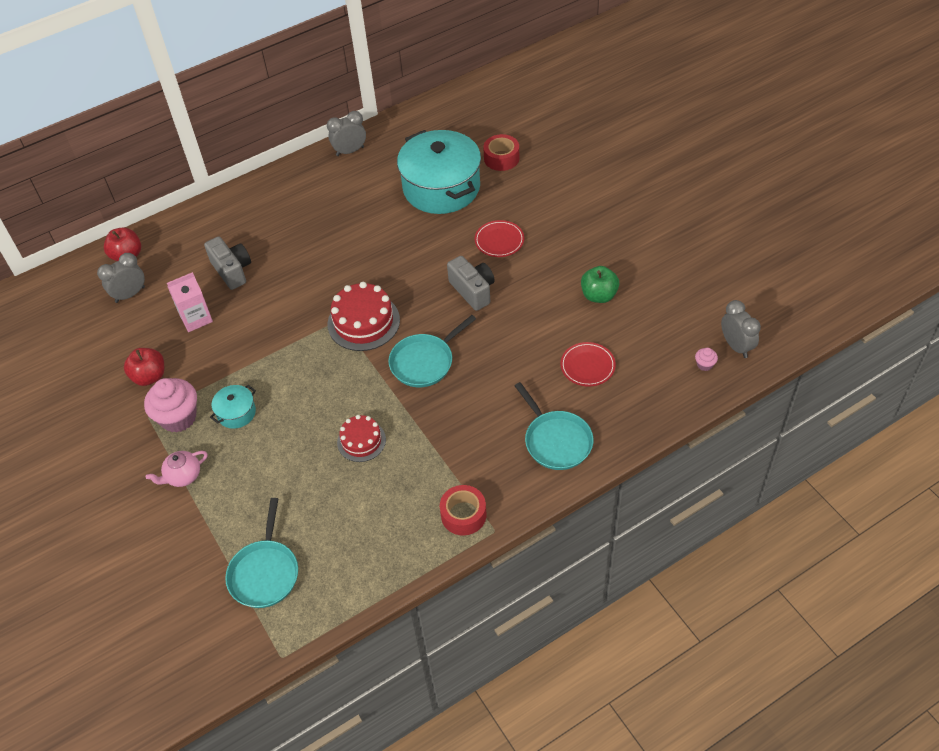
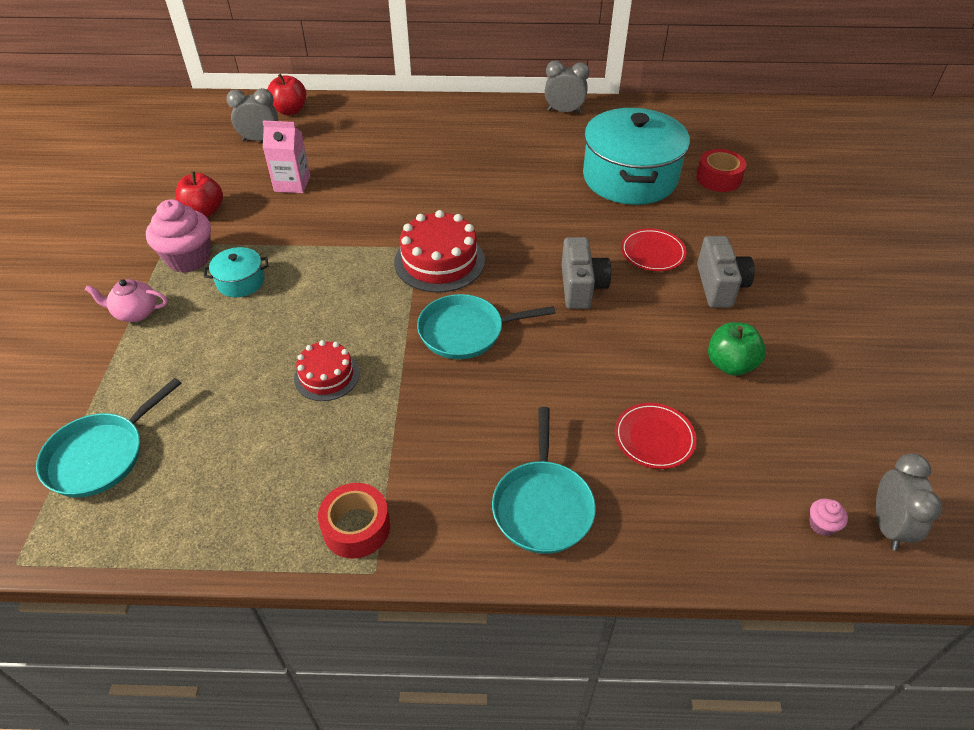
camera: 30 degrees right, 5 degrees down
grey camera [204,236,251,290] -> grey camera moved to [697,236,755,308]

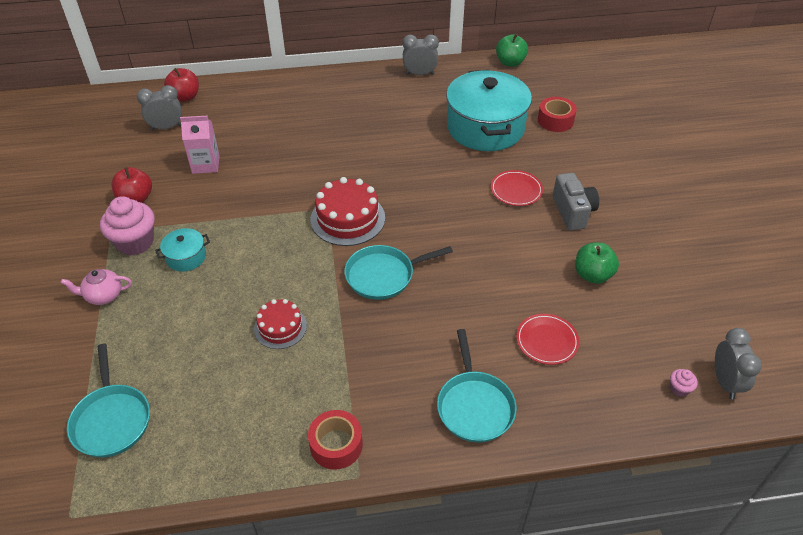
camera: 10 degrees left, 0 degrees up
turquoise pan [36,378,182,497] -> turquoise pan turned 45 degrees counterclockwise [67,344,150,458]
grey camera [562,237,611,309] -> none
none -> green apple [496,34,528,67]

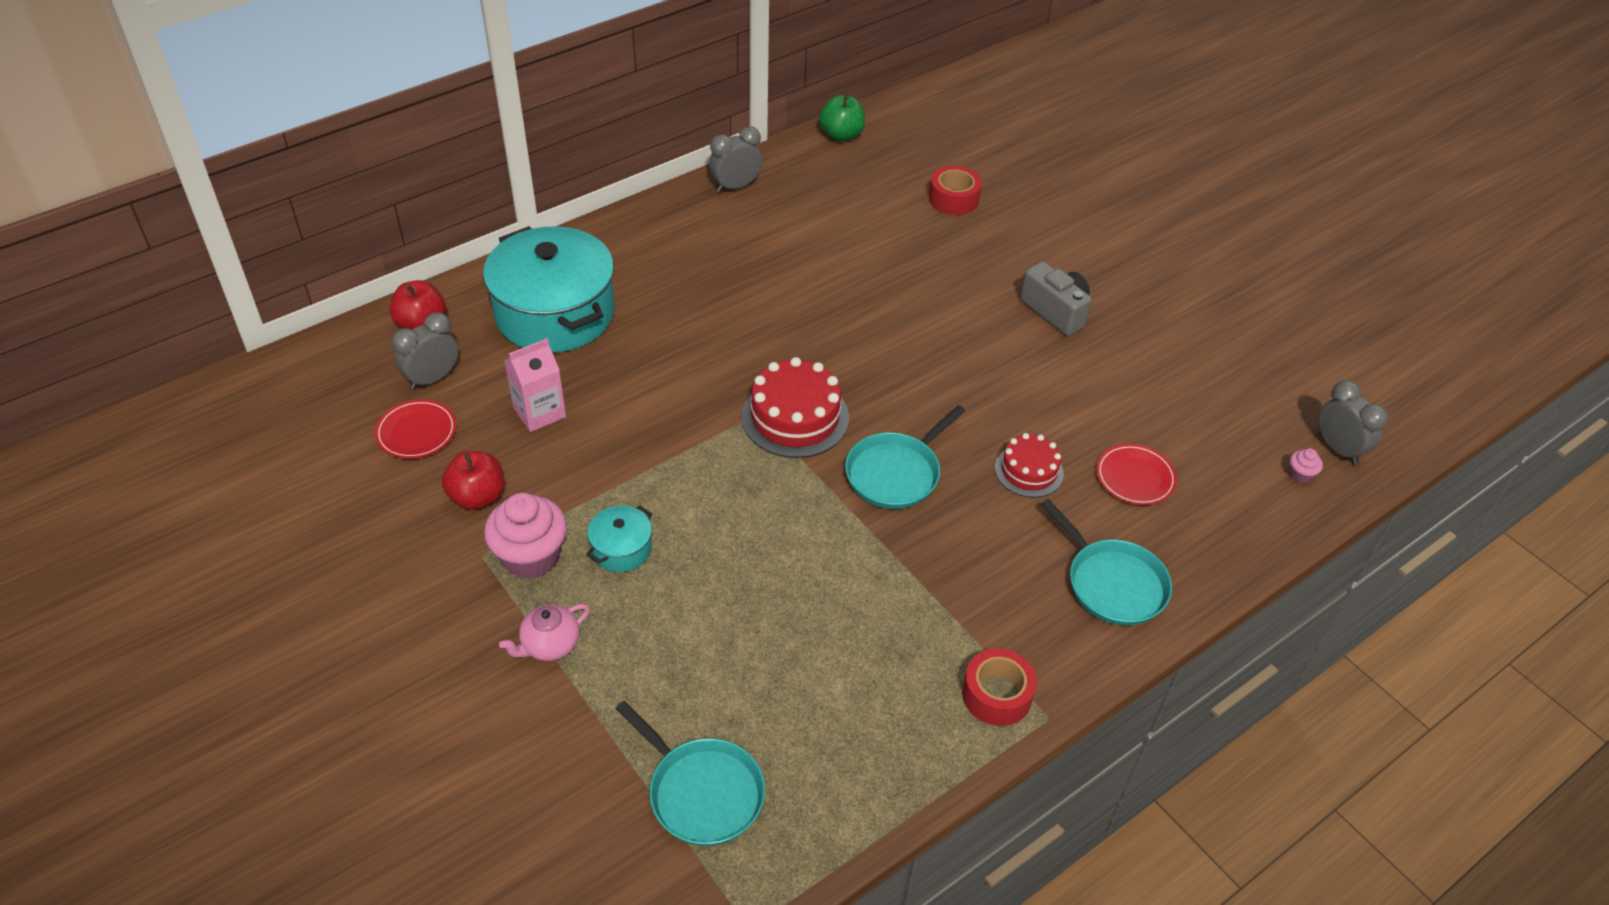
camera: 30 degrees left, 0 degrees up
red cake [254,299,307,349] -> red cake moved to [995,433,1064,498]
turquoise pot [446,70,532,151] -> turquoise pot moved to [483,226,615,353]
red plate [491,170,543,206] -> red plate moved to [375,399,456,459]
green apple [575,242,619,284] -> none

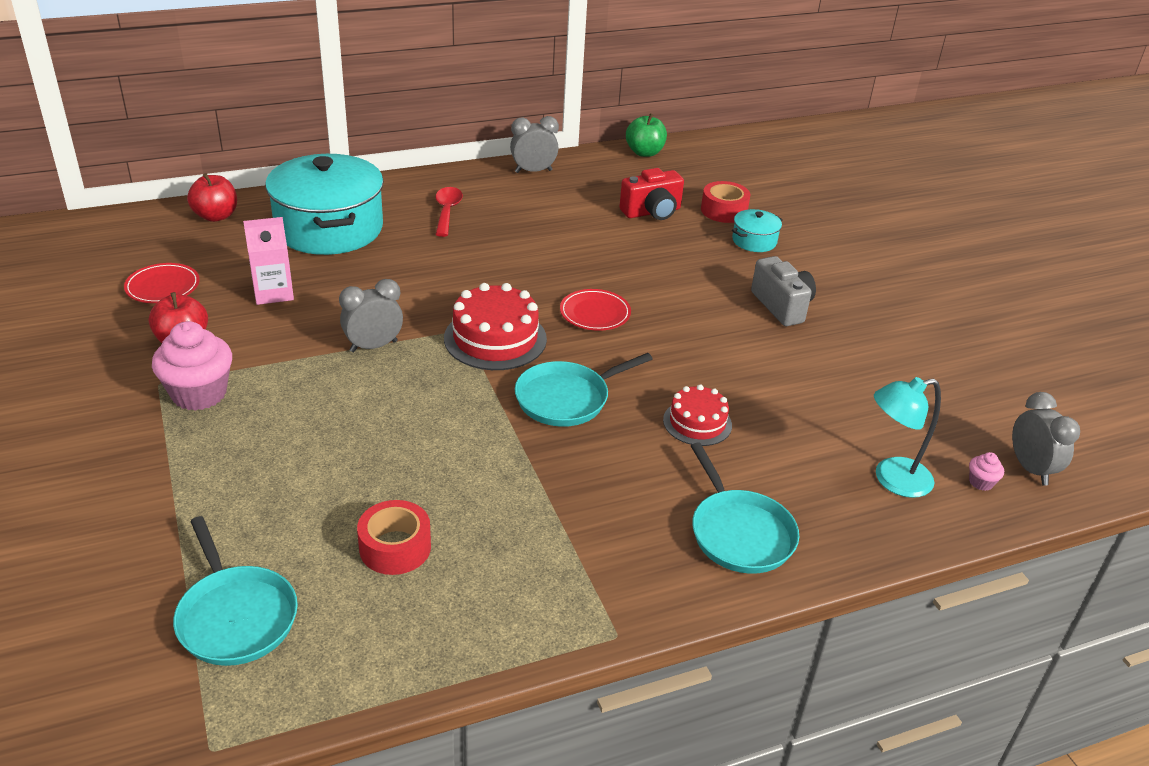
camera: 15 degrees right, 10 degrees down
grey clock [392,312,458,390] -> grey clock moved to [339,279,403,352]
pink teapot [499,604,590,661] -> none
turquoise pot [587,506,653,572] -> turquoise pot moved to [732,209,783,252]
red tape [962,649,1037,726] -> red tape moved to [357,500,431,575]
red plate [1096,444,1177,505] -> red plate moved to [560,289,631,331]
none -> red spoon [435,187,463,237]
none -> red camera [619,168,684,220]
none -> turquoise lamp [874,377,941,498]

